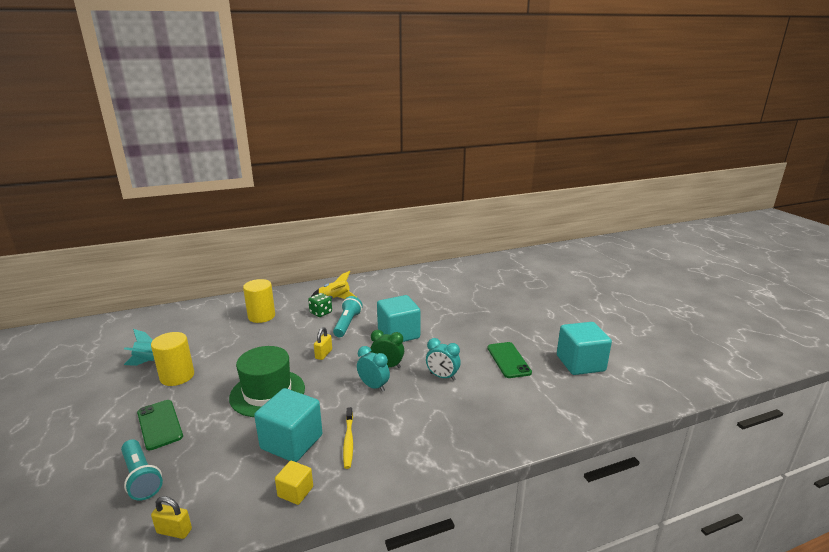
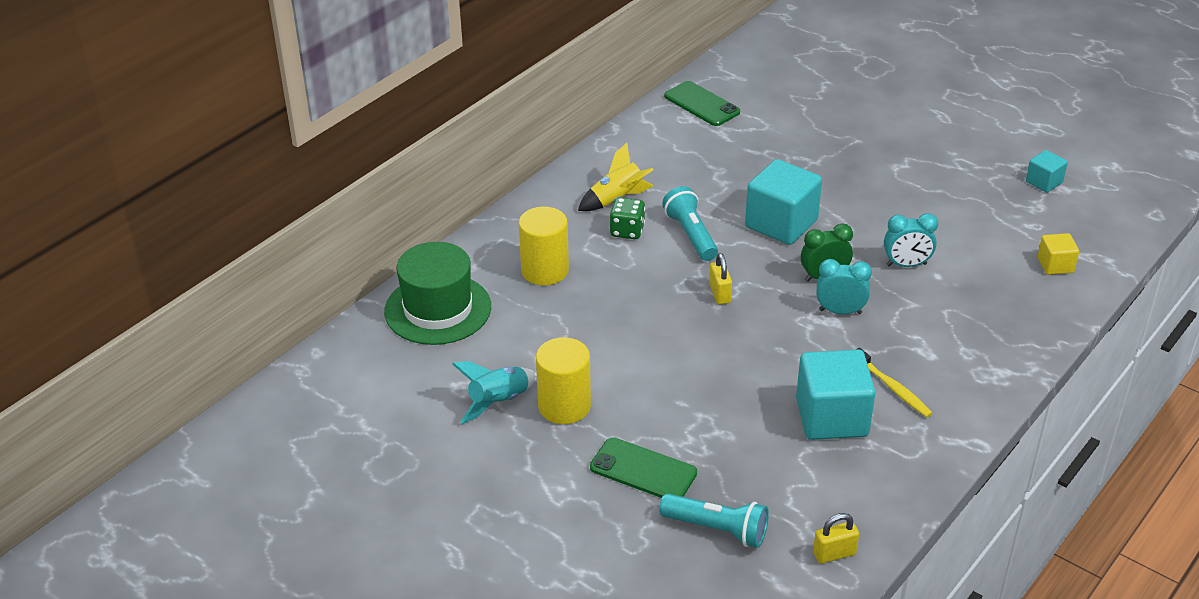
camera: 30 degrees left, 15 degrees up
green hat [229,346,305,417] -> green hat moved to [384,242,491,345]
yellow cube [275,461,313,505] -> yellow cube moved to [1038,233,1079,275]
green phone [487,342,532,378] -> green phone moved to [664,81,740,126]
turquoise cube [557,322,612,375] -> turquoise cube [1026,150,1068,193], size x0.51

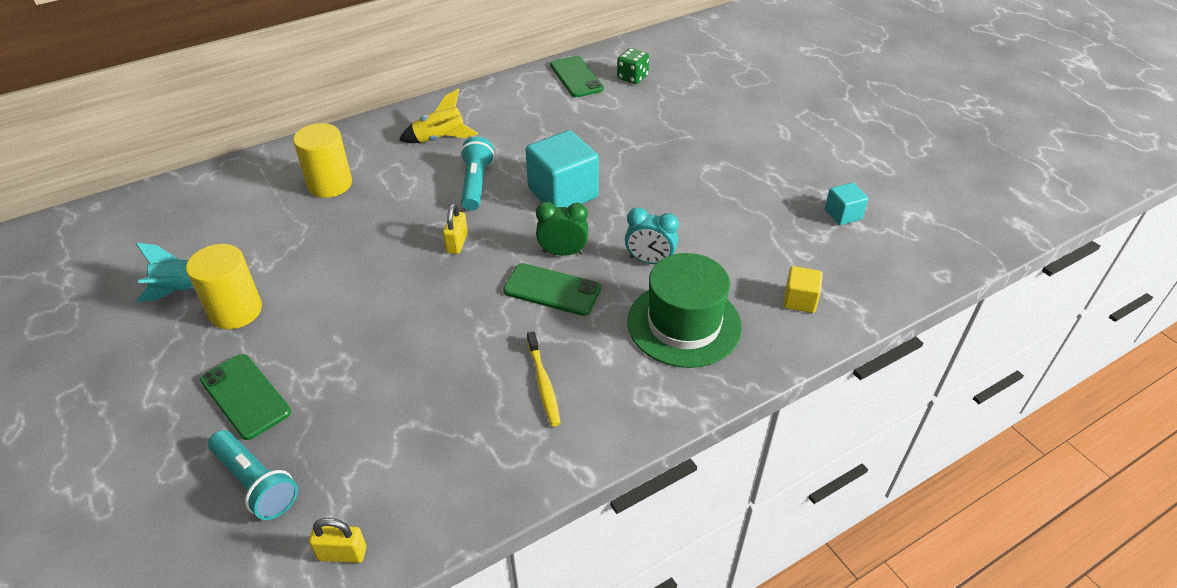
camera: 20 degrees right, 5 degrees up
green hat [384,242,491,345] -> green hat moved to [627,253,742,368]
green dice [610,197,645,239] -> green dice moved to [617,48,649,84]
turquoise cube [796,349,875,440] -> none
turquoise clock [817,259,872,314] -> green phone [503,263,601,316]

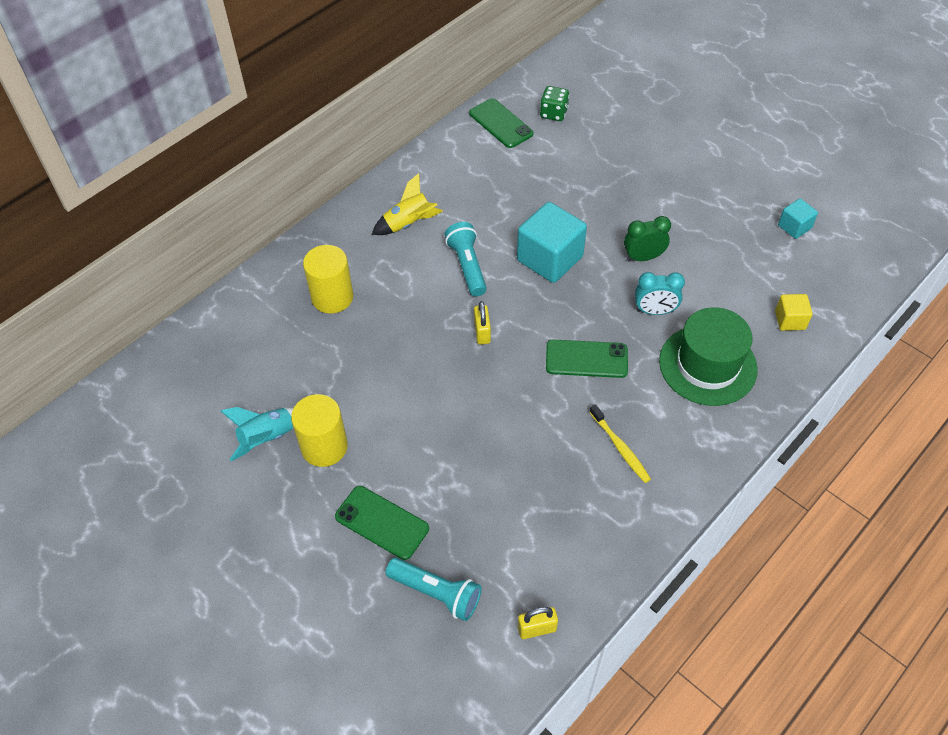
camera: 15 degrees left, 10 degrees up
green clock [536,202,588,256] -> green clock moved to [624,216,671,261]

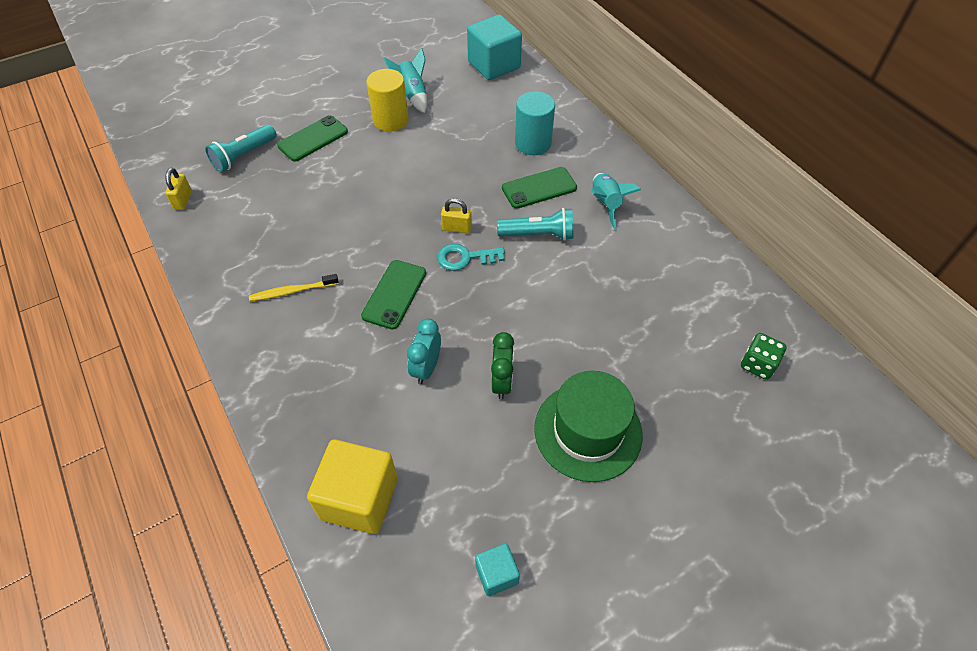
camera: 105 degrees right, 0 degrees up
yellow cylinder [303,245,353,314] -> turquoise cylinder [515,91,555,155]
yellow rocket [372,173,443,235] -> turquoise rocket [591,173,641,229]
green phone [469,98,534,148] -> green phone moved to [502,167,577,209]
turquoise cube [517,202,587,283] -> turquoise cube moved to [467,15,522,80]
green hat [659,307,758,406] -> green hat moved to [534,371,643,482]
yellow cube [775,294,813,331] -> yellow cube [307,439,398,534], size x1.94
none -> turquoise key [437,244,505,271]

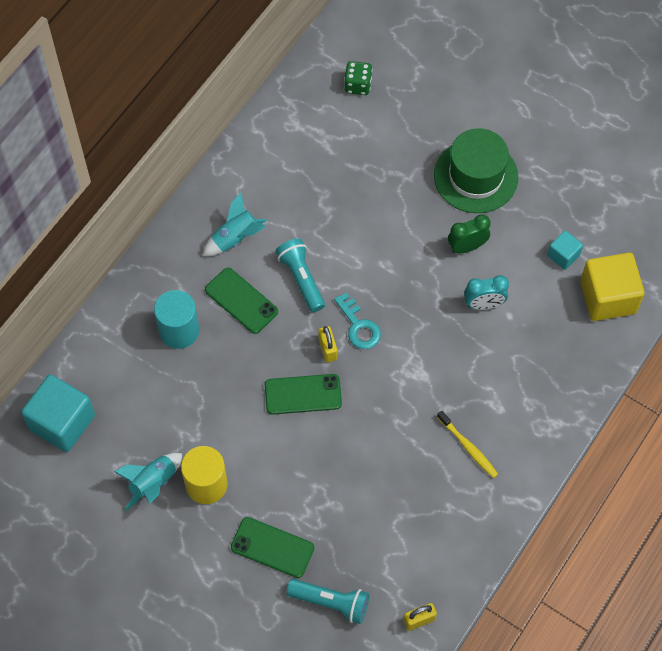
camera: 115 degrees left, 10 degrees up
green phone [361,260,426,329] -> green phone moved to [265,374,342,415]
turquoise cube [475,543,520,596] -> turquoise cube moved to [547,230,583,270]

